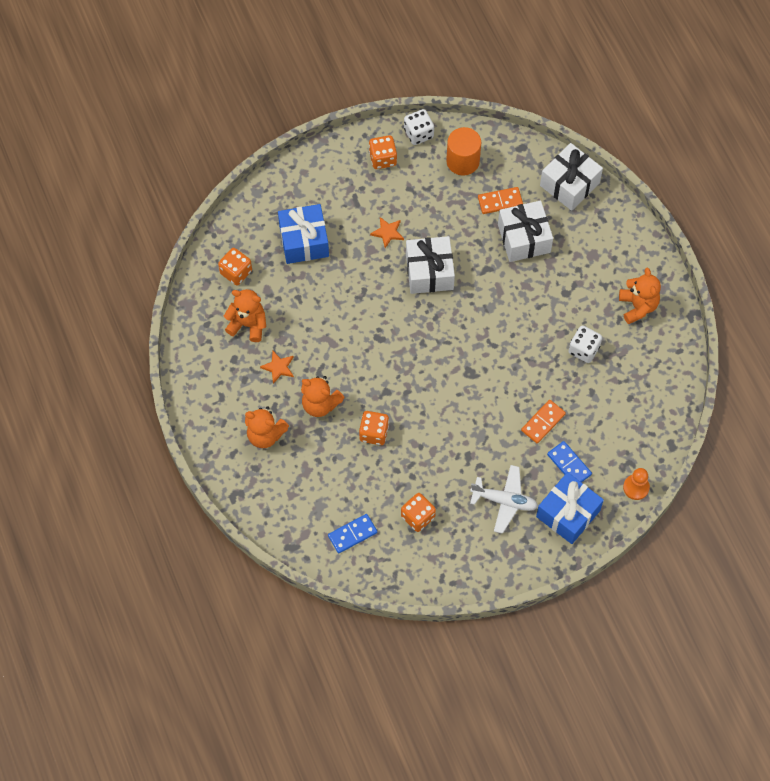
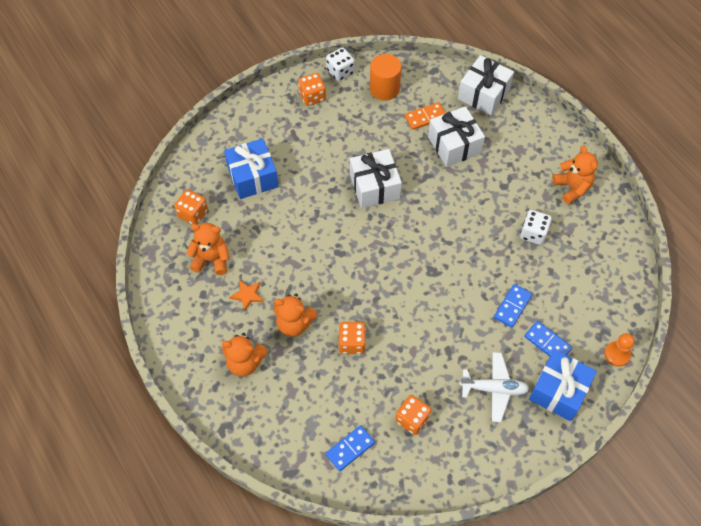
camera: 10 degrees left, 5 degrees down
orange star [370,217,404,248] -> none
orange domino [521,400,566,444] -> blue domino [494,284,532,328]

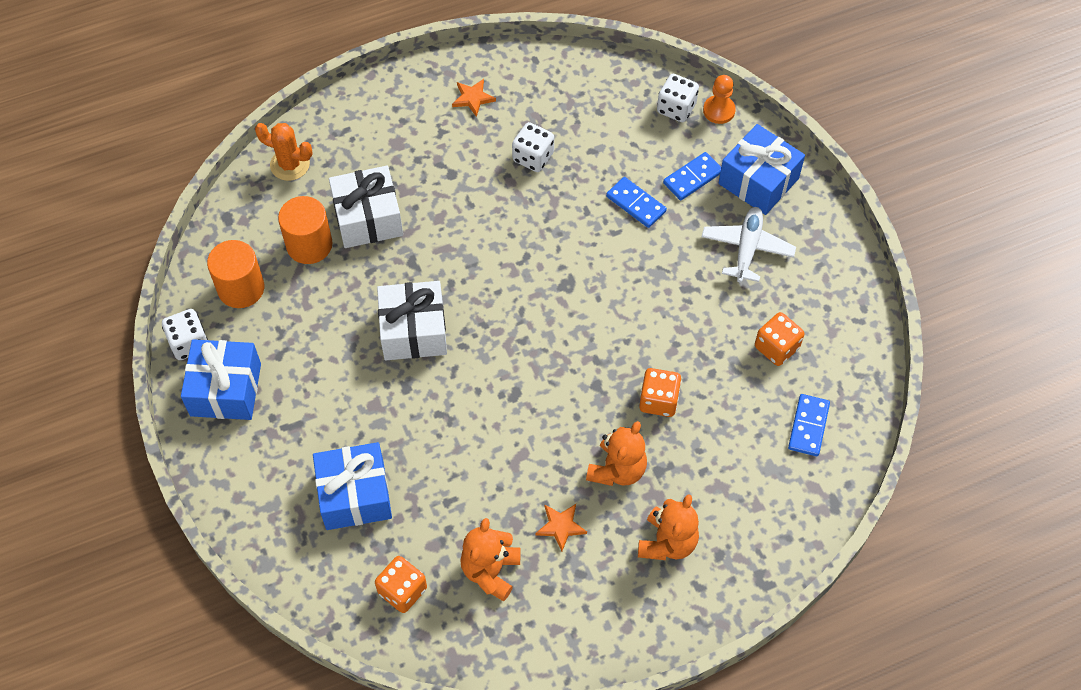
camera: 80 degrees left, 0 degrees up
orange dice [298,73,326,106] -> blue gift [181,339,261,420]
blue domino [326,425,375,471] -> blue domino turned 45 degrees clockwise [788,394,830,456]
orange domino [405,102,446,130] -> orange cylinder [278,196,332,264]
white gift [458,55,514,116] -> orange cactus [255,123,313,181]
orange teddy bear [553,145,598,204] -> orange star [452,79,496,117]
none -> white dice [657,74,699,122]

